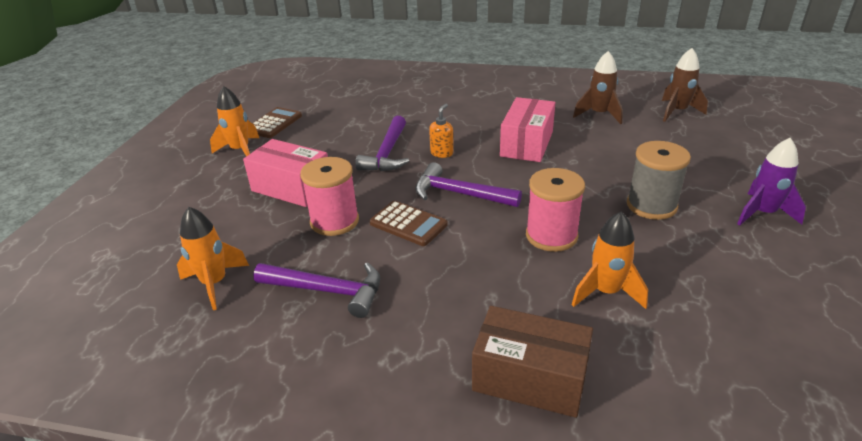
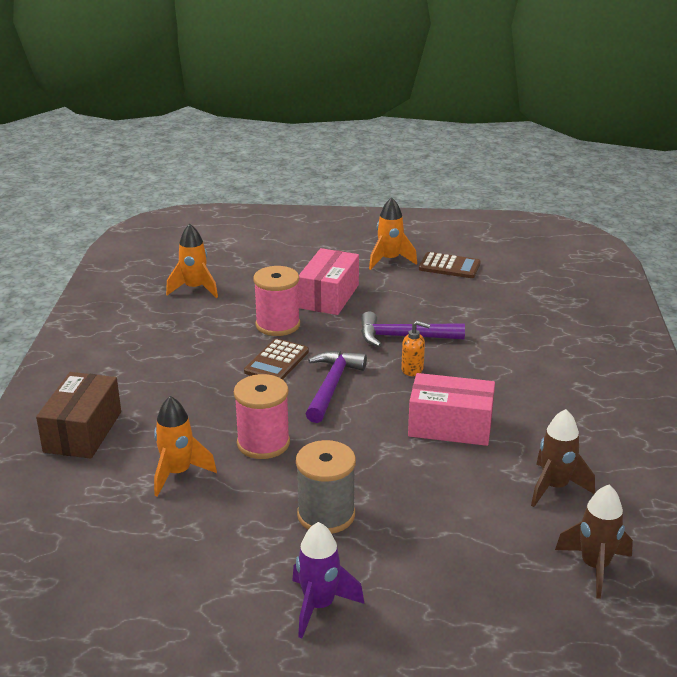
camera: 80 degrees right, 5 degrees down
purple hammer [254,262,380,318] -> none

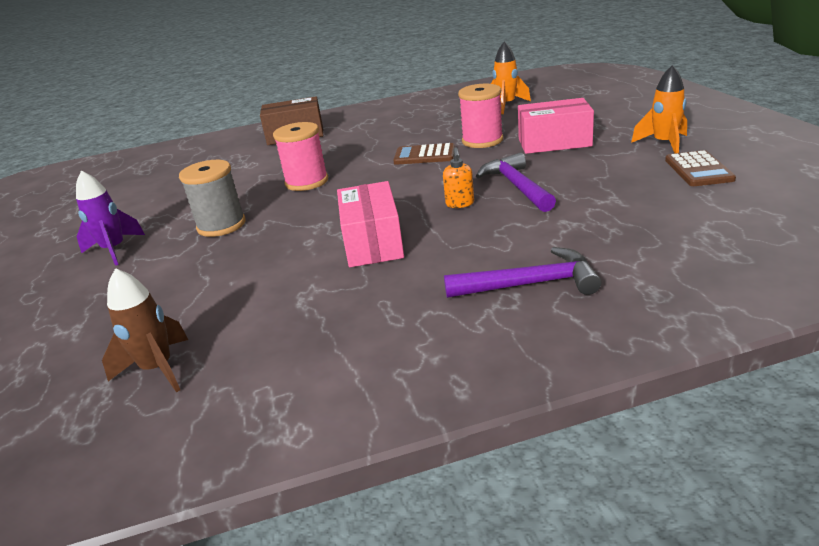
camera: 75 degrees right, 0 degrees up
orange rocket [154,396,217,497] -> none
purple hammer [306,351,367,423] -> purple hammer moved to [444,247,602,298]
brown rocket [531,409,595,507] -> none

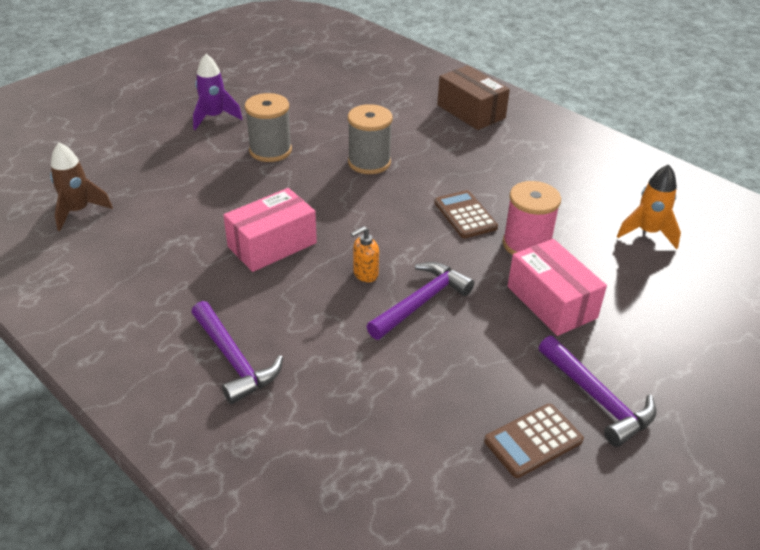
camera: 55 degrees right, 10 degrees up
pink spool [273,122,328,191] -> grey spool [348,104,393,174]
orange rocket [631,65,687,154] -> purple hammer [538,336,656,447]

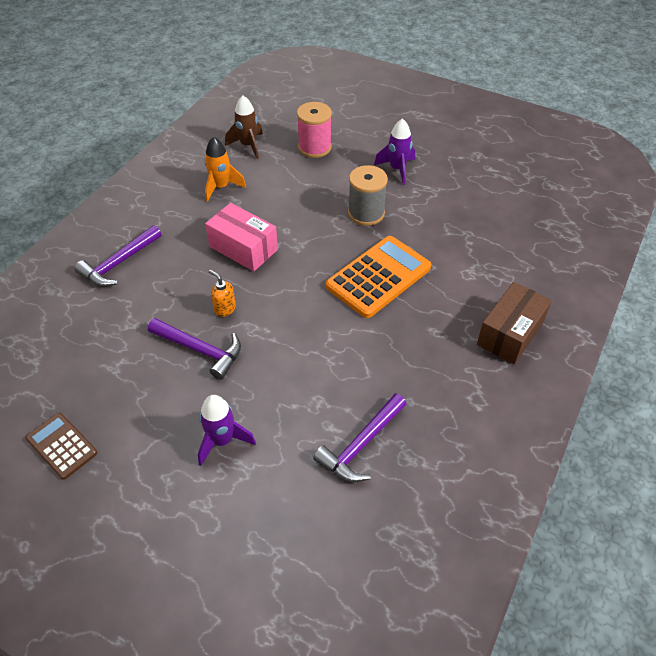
camera: 75 degrees right, 10 degrees up
grey spool [348,104,393,174] -> orange calculator [326,236,431,318]
brown calculator [434,190,498,238] -> none
pink spool [503,181,561,255] -> pink spool moved to [297,102,332,158]
pink box [508,239,607,336] -> purple rocket [198,395,256,466]
purple hammer [538,336,656,447] -> purple hammer moved to [313,393,407,482]
orange rocket [617,164,681,249] -> orange rocket moved to [204,136,246,202]

